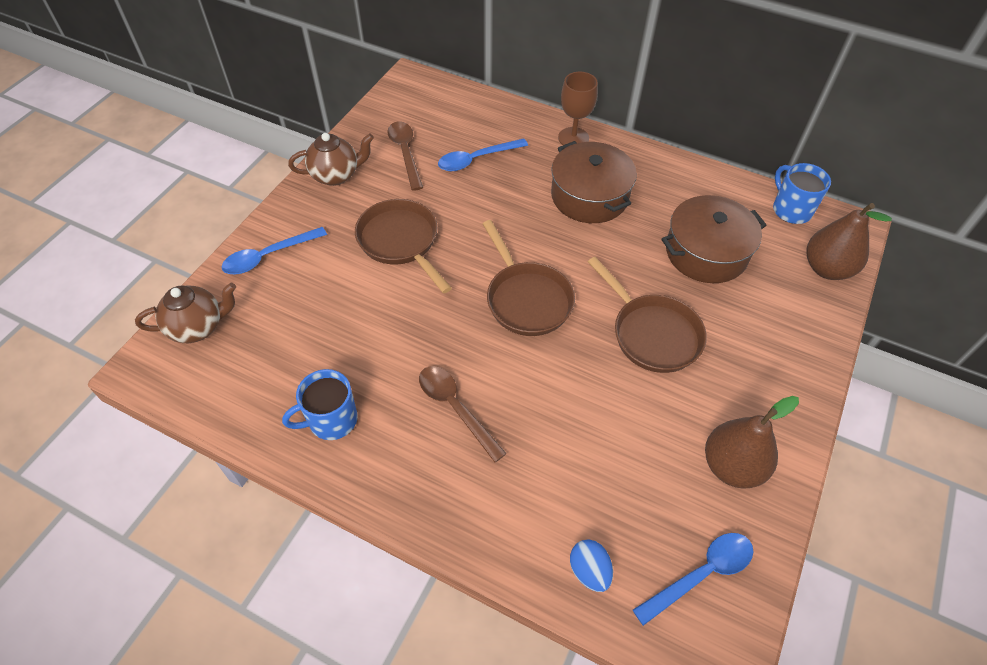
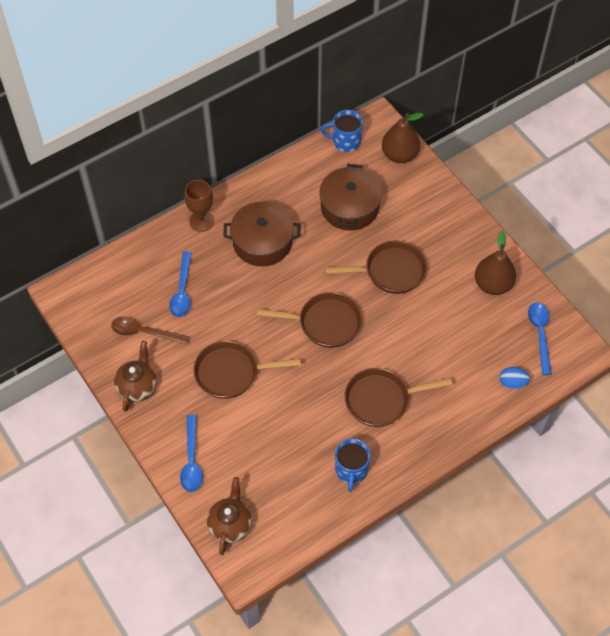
camera: 60 degrees left, 5 degrees up
brown spoon [419,366,507,462] -> brown pan [345,368,452,427]

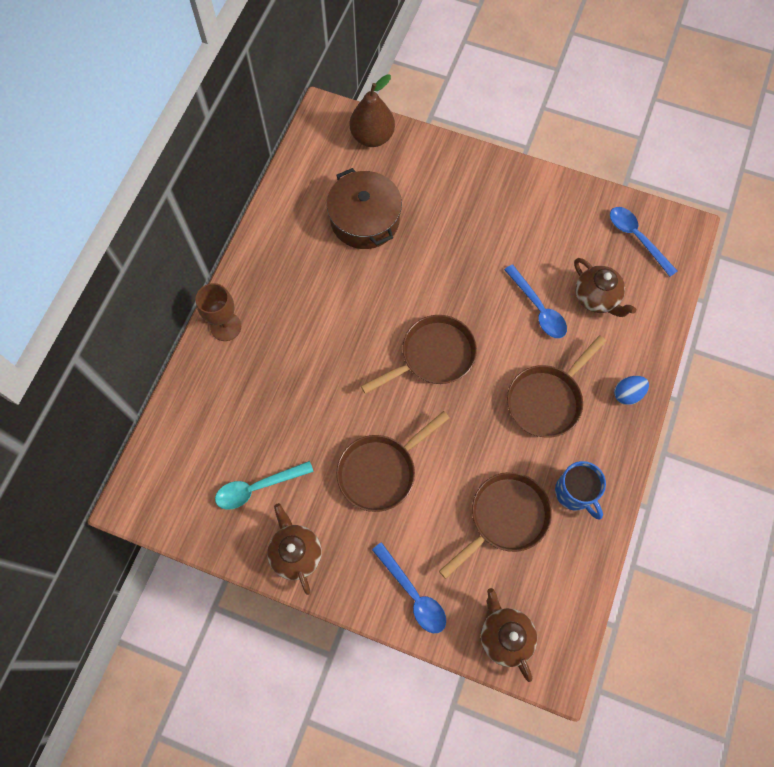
camera: 35 degrees left, 10 degrees up
brown spoon [111,316,190,345] -> turquoise spoon [215,461,314,509]
blue spoon [169,251,192,317] -> blue spoon moved to [504,264,567,338]
brown pot [223,201,300,267] -> none
blue mug [321,110,363,152] -> none
brown pan [325,241,427,294] -> brown pan moved to [439,472,552,579]
brown pear [475,231,516,295] -> none
blue egg [499,367,530,390] -> blue egg moved to [614,376,649,405]
none -> brown teapot [574,258,636,317]

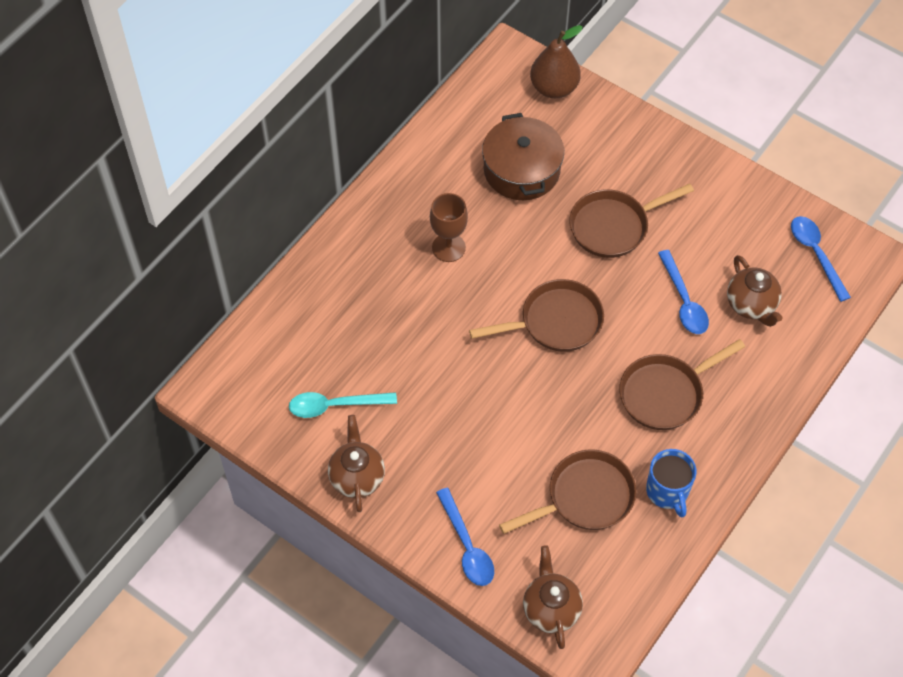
camera: 15 degrees right, 10 degrees down
brown goblet [196,283,241,341] -> brown goblet moved to [430,193,468,262]
brown pan [336,411,449,512] -> brown pan moved to [569,184,694,258]
blue egg [614,376,649,405] -> none

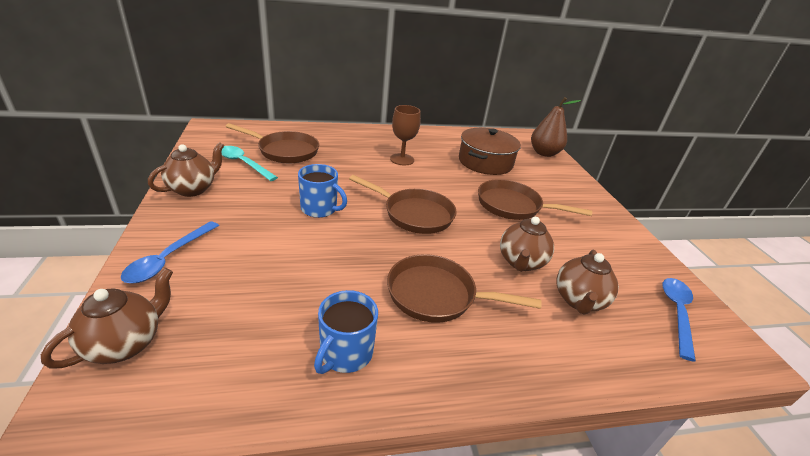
camera: 40 degrees right, 25 degrees down
brown pan [499,449,636,534] -> brown pan moved to [226,123,319,163]
blue spoon [658,250,709,334] -> brown teapot [500,216,554,272]
none -> blue mug [298,164,347,218]

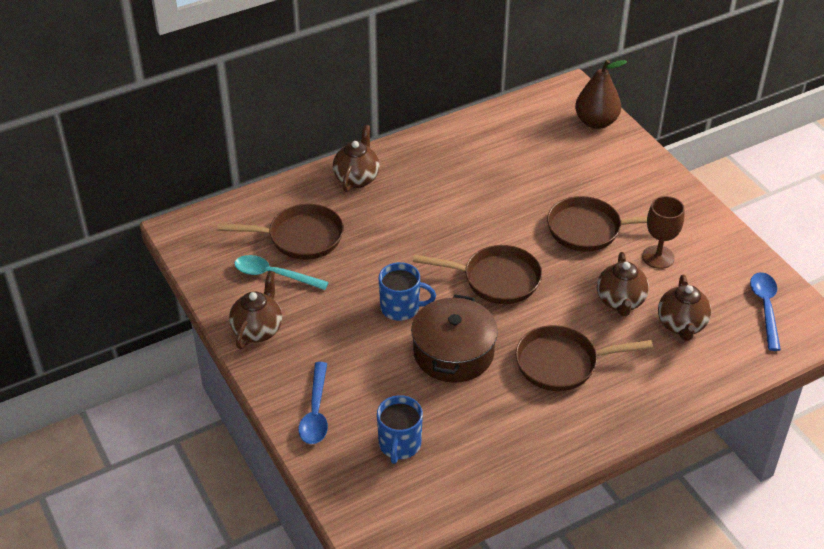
camera: 15 degrees left, 10 degrees up
brown teapot [41,268,173,368] -> brown teapot moved to [333,125,380,192]
blue mug [314,290,378,374] -> blue mug moved to [377,395,423,464]
brown goblet [390,105,421,165] -> brown goblet moved to [642,196,684,269]
brown pot [459,128,521,175] -> brown pot moved to [411,294,498,383]

